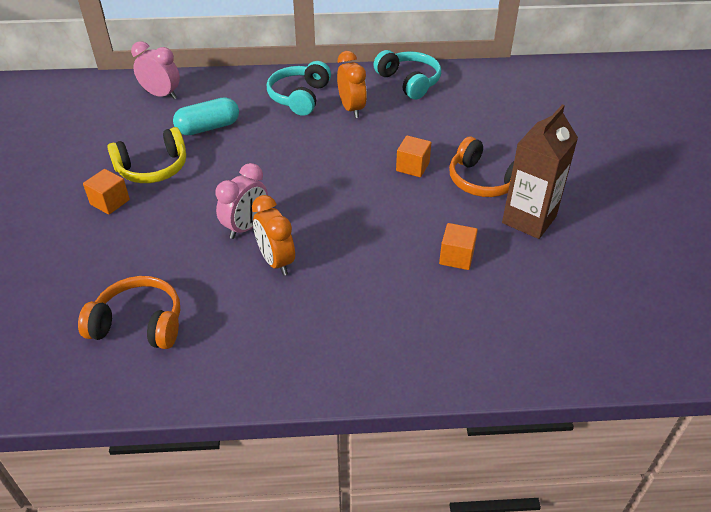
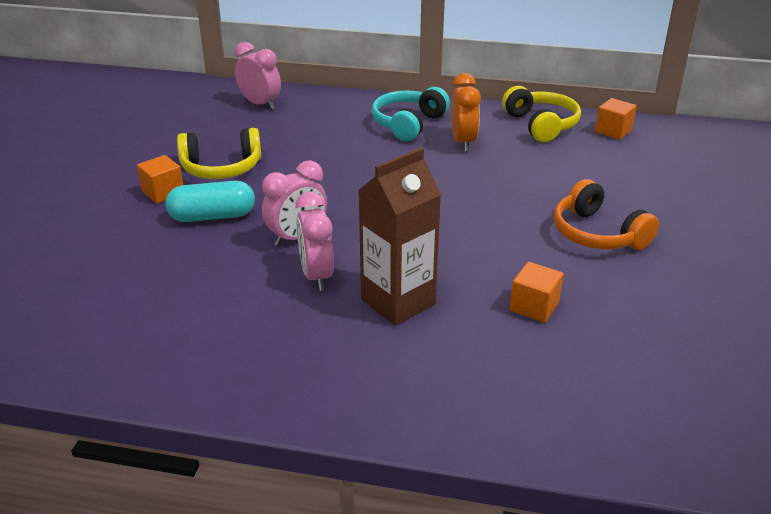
camera: 15 degrees right, 10 degrees down
orange headphones [78,276,180,349] -> none
turquoise capsule [173,97,239,135] -> turquoise capsule moved to [166,181,255,222]
orange clock [252,195,295,276] -> pink clock [295,191,334,291]
turquoise headphones [373,50,441,99] -> yellow headphones [502,86,581,142]
orange cube [396,135,431,177] -> orange cube moved to [595,98,637,140]
brown carton [502,104,578,239] -> brown carton moved to [358,148,441,325]

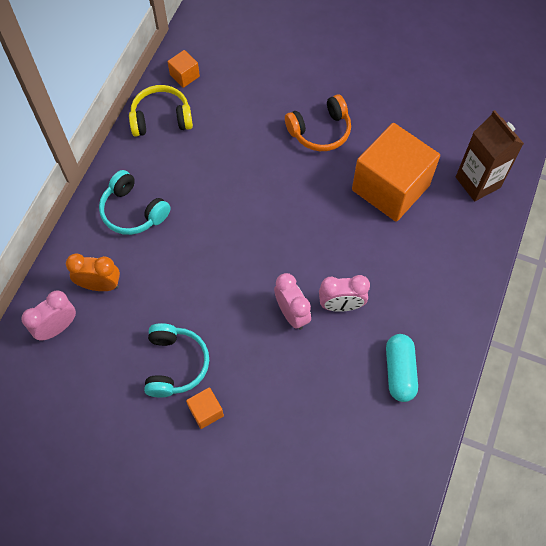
camera: 80 degrees left, 30 degrees up
turquoise capsule [166,181,255,222] -> turquoise capsule moved to [386,334,418,402]
yellow headphones [177,128,261,179] -> turquoise headphones [144,323,209,398]
brown carton [358,148,441,325] -> brown carton moved to [456,110,524,201]
orange clock [452,73,481,151] -> orange clock moved to [66,254,120,291]
orange cube [510,262,564,323] -> orange cube [352,123,440,221], size x2.44

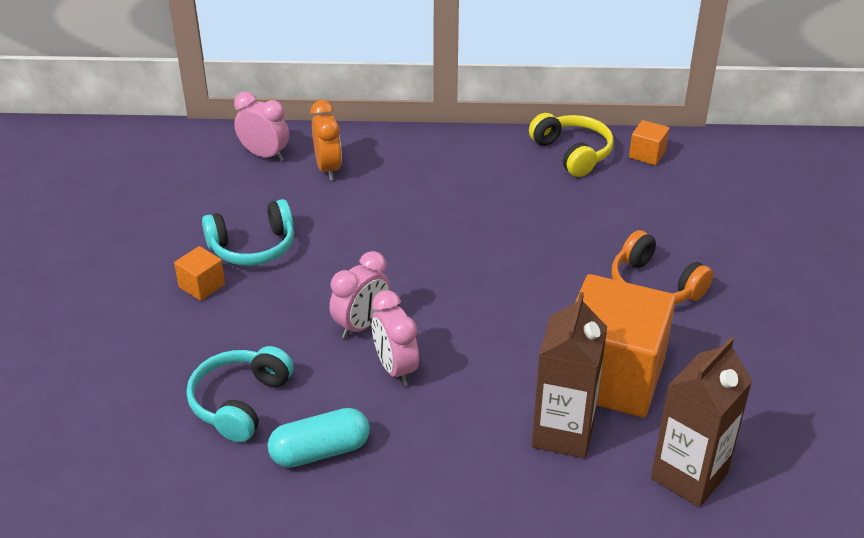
camera: 70 degrees right, 25 degrees down
turquoise headphones [99,170,171,235] -> turquoise headphones moved to [186,346,294,442]
none -> brown carton [532,292,607,458]

